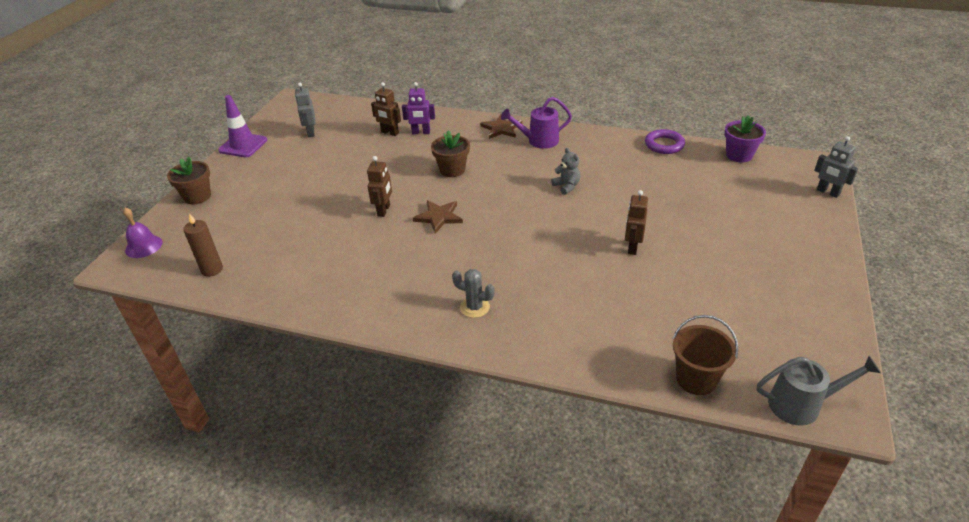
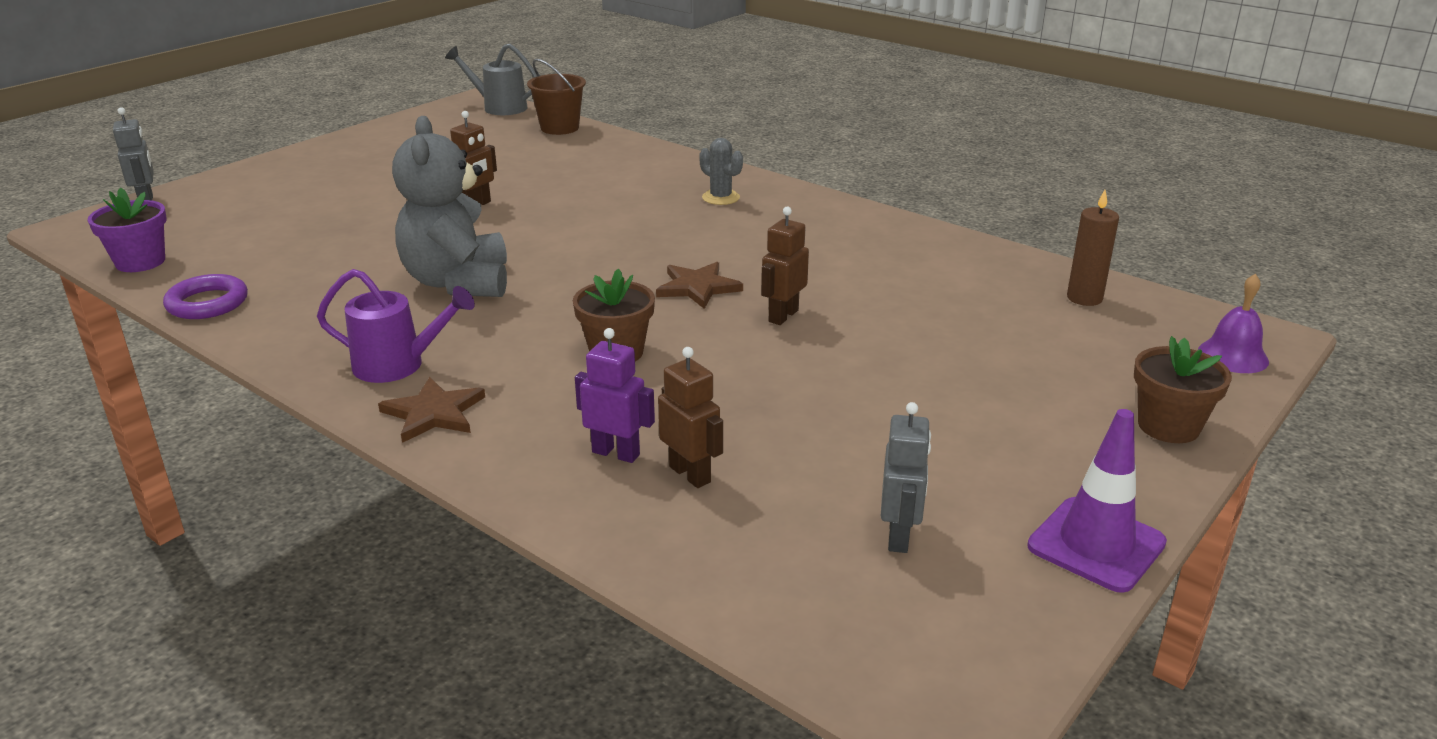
camera: 160 degrees left, 10 degrees down
grey teddy bear [551,148,580,195] -> grey teddy bear [392,116,507,297], size x2.27

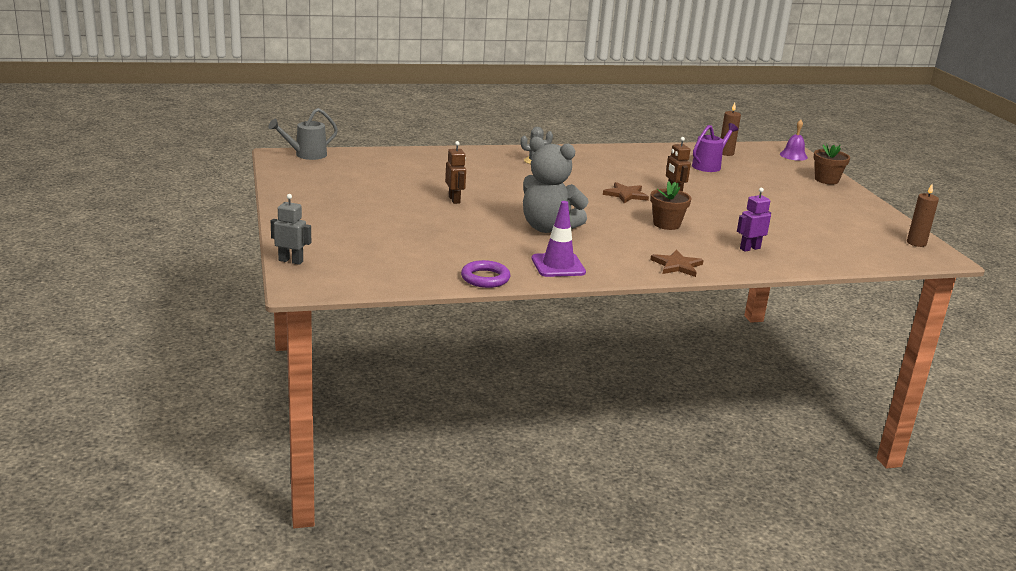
camera: 55 degrees left, 5 degrees down
purple flower pot [87,188,167,272] -> none
purple watering can [317,269,475,383] -> purple watering can moved to [692,123,738,172]
brown bucket [527,59,586,135] -> none
brown robot [658,347,723,488] -> none
grey robot [881,402,931,553] -> none
purple traffic cone [1027,409,1167,593] -> purple traffic cone moved to [531,201,586,277]
none -> brown candle [907,184,939,247]

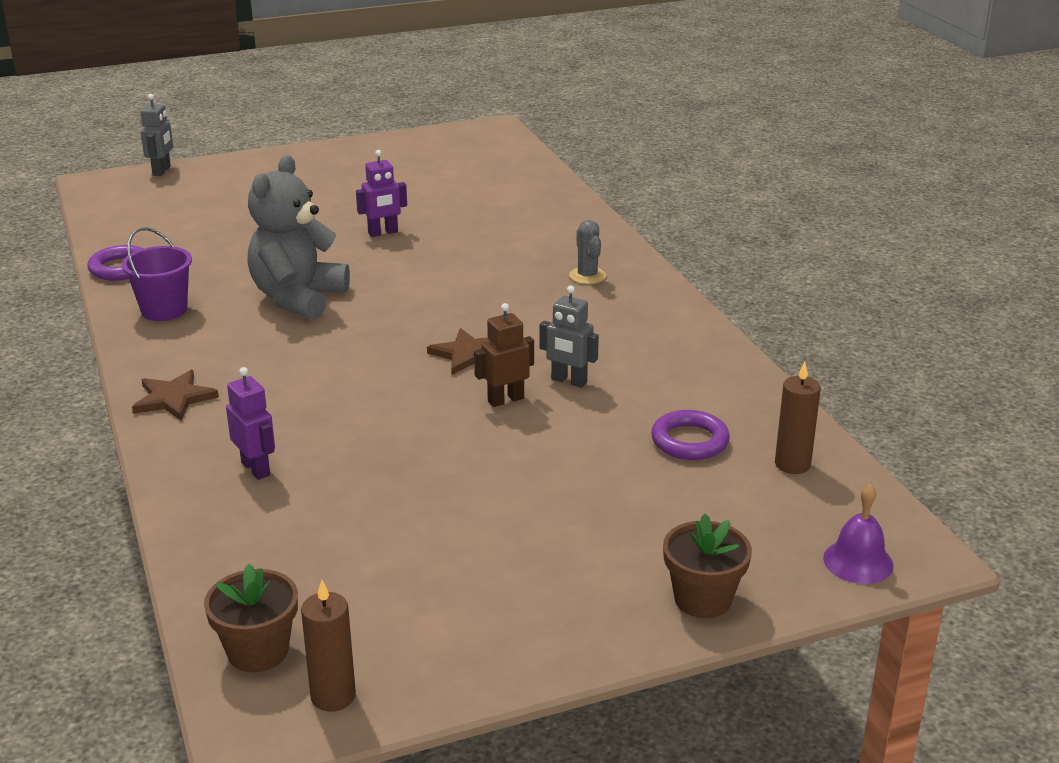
camera: 85 degrees right, 5 degrees up
grey watering can [268,108,338,160] -> none
brown robot [445,141,466,204] -> purple robot [356,150,407,237]
purple traffic cone [531,201,586,277] -> purple bucket [121,227,192,321]
brown flower pot [650,181,691,230] -> brown flower pot moved to [204,564,298,672]
purple watering can [692,123,738,172] -> purple ring [651,410,730,460]
none -> grey robot [540,286,599,388]

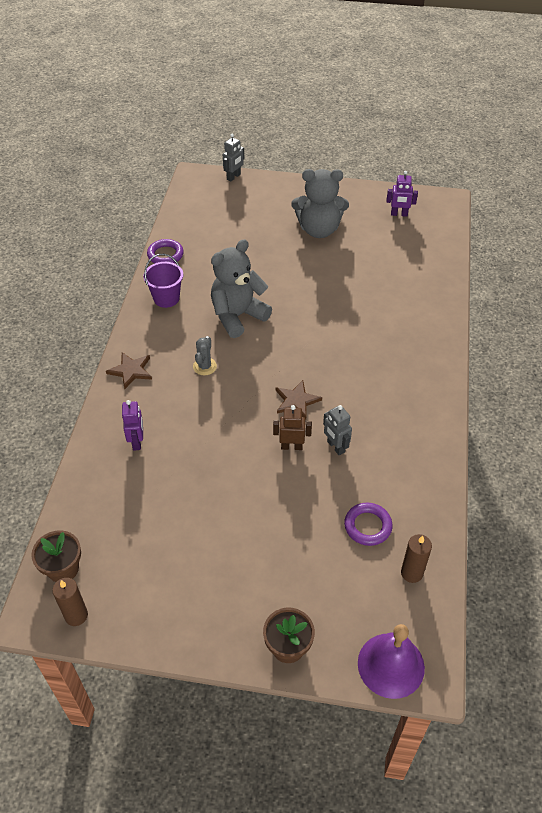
camera: 30 degrees right, 20 degrees up
purple robot [356,150,407,237] -> purple robot moved to [386,171,418,217]
grey cactus [569,220,606,284] -> grey cactus moved to [193,336,217,375]
purple bell [823,484,894,584] -> purple bell [358,624,425,699], size x1.59
none -> grey teddy bear [291,169,349,238]

